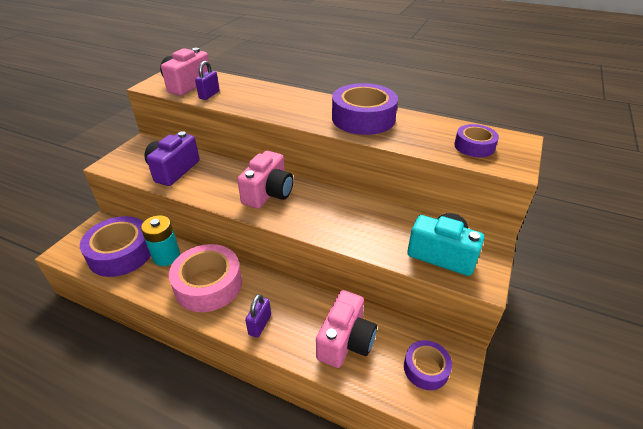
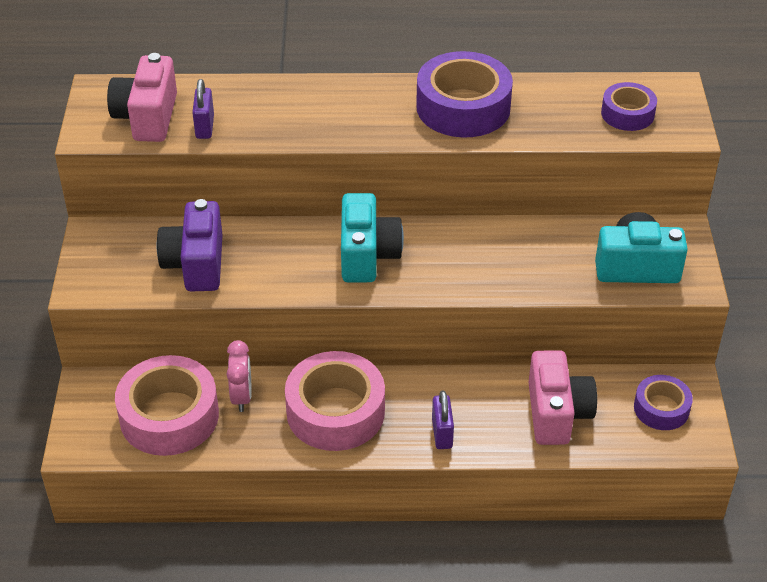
camera: 25 degrees left, 5 degrees up
purple tape [80,216,151,277] -> pink tape [115,355,219,456]
turquoise battery [141,215,180,266] -> pink clock [227,340,251,412]
pink camera [237,151,293,209] -> turquoise camera [341,193,404,282]

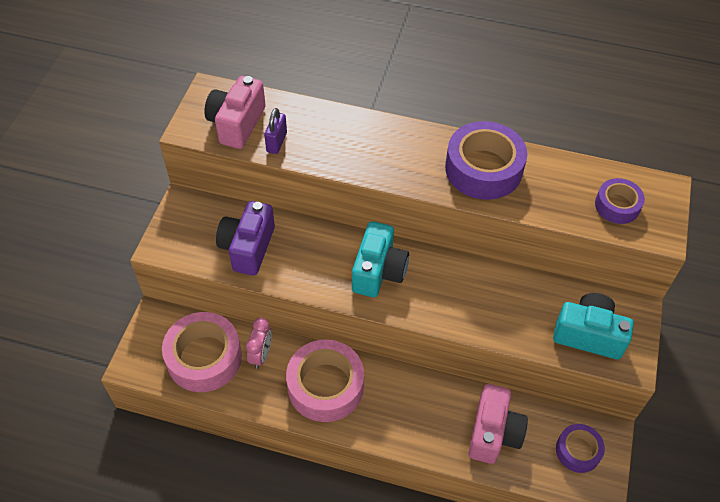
camera: 15 degrees right, 10 degrees up
purple padlock [432,390,454,449] -> none

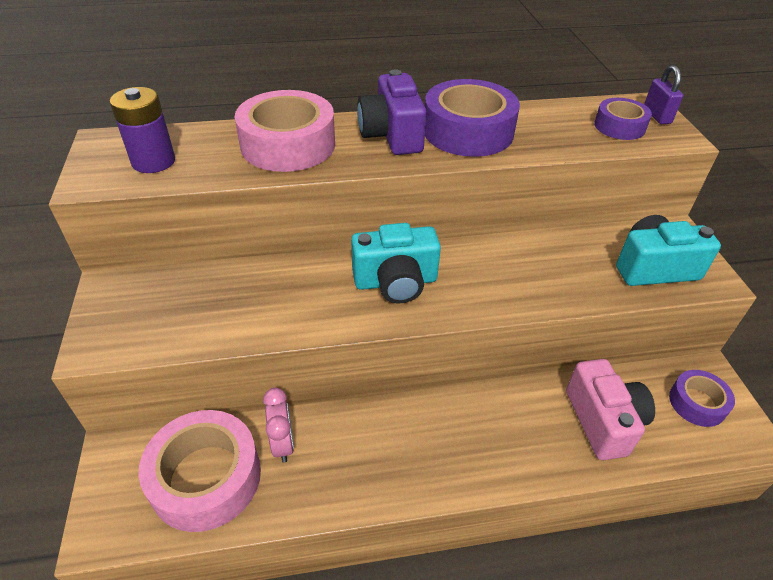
camera: 25 degrees left, 10 degrees down
pink camera [204,76,266,149] -> purple battery [110,87,175,173]
purple camera [216,201,275,276] -> purple camera moved to [357,69,427,155]
purple padlock [264,108,287,154] -> purple padlock moved to [644,65,683,124]
pink tape [286,340,364,422] -> pink tape moved to [234,90,335,172]
turquoise camera [352,221,409,297] -> turquoise camera turned 90 degrees clockwise [351,223,441,303]

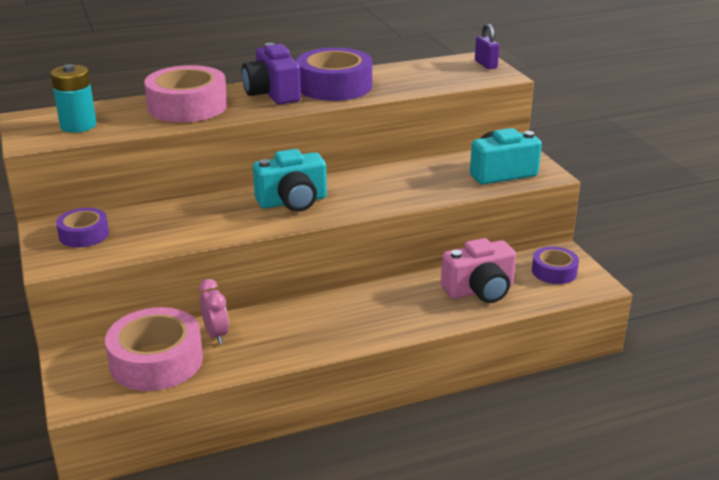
camera: 10 degrees left, 15 degrees down
purple battery [110,87,175,173] -> turquoise battery [50,64,97,133]
pink camera [566,359,655,460] -> pink camera turned 90 degrees clockwise [441,238,516,303]
purple tape [594,98,652,140] -> purple tape moved to [56,208,109,247]

